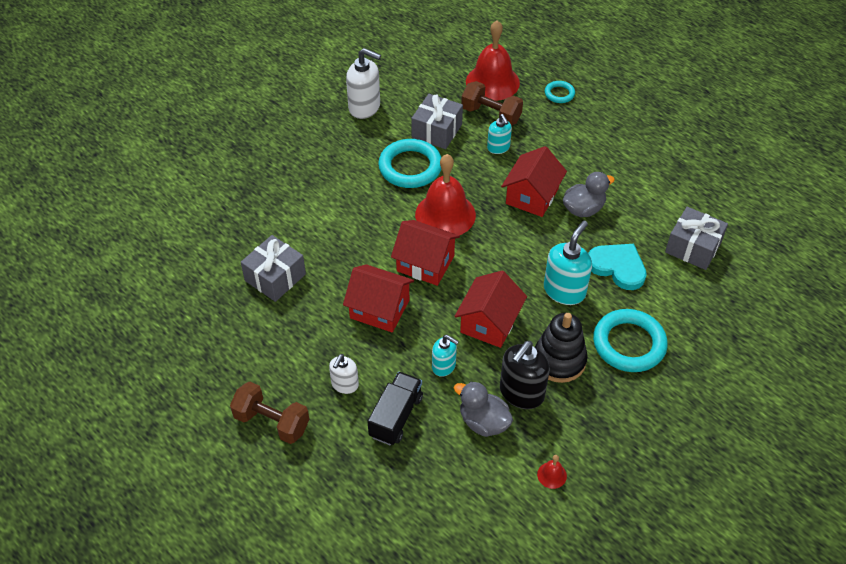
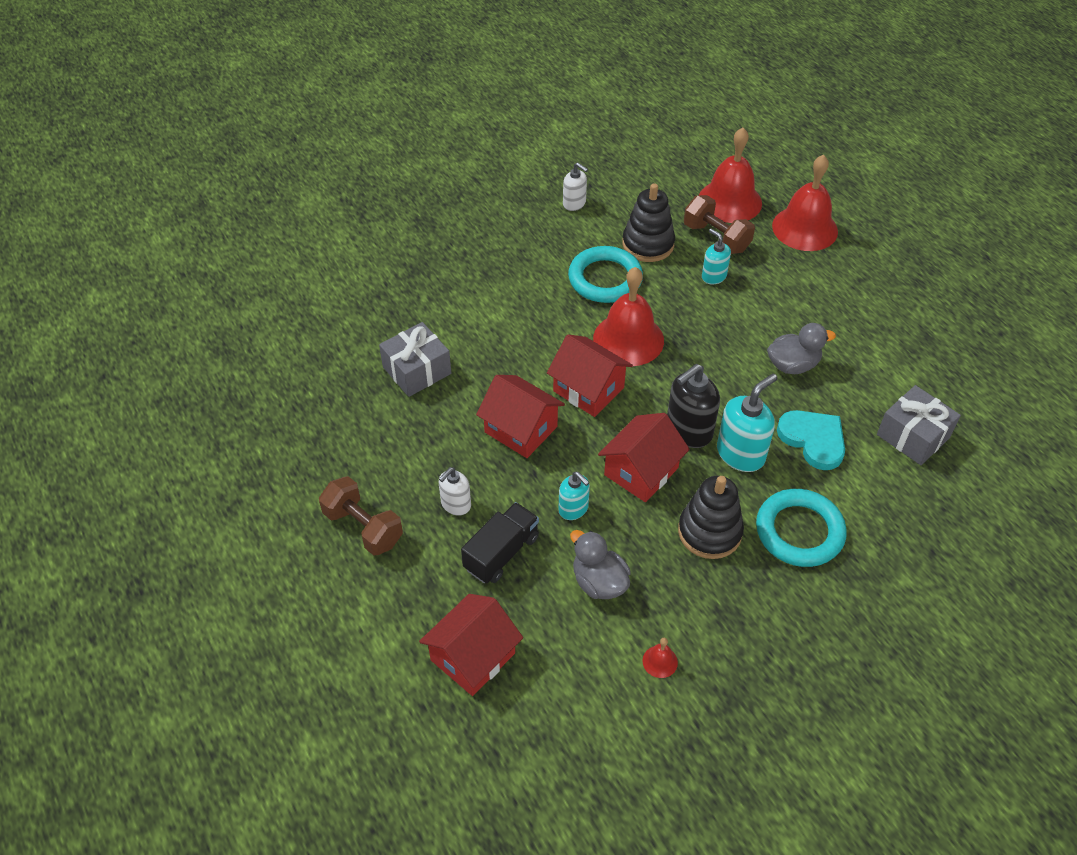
camera: 15 degrees right, 0 degrees up
white soap dispenser [346,48,381,119] -> white soap dispenser [563,163,588,211], size x0.60
grey gift [411,94,463,149] -> black stacking toy [622,183,675,262]
turquoise soap dispenser [487,114,512,154] -> turquoise soap dispenser turned 150 degrees clockwise [702,229,731,284]
black soap dispenser [500,341,550,409] -> black soap dispenser moved to [667,364,720,448]
red house [501,146,567,217] -> red house moved to [419,594,523,696]
turquoise ring [545,81,575,103] -> red bell [772,155,838,251]

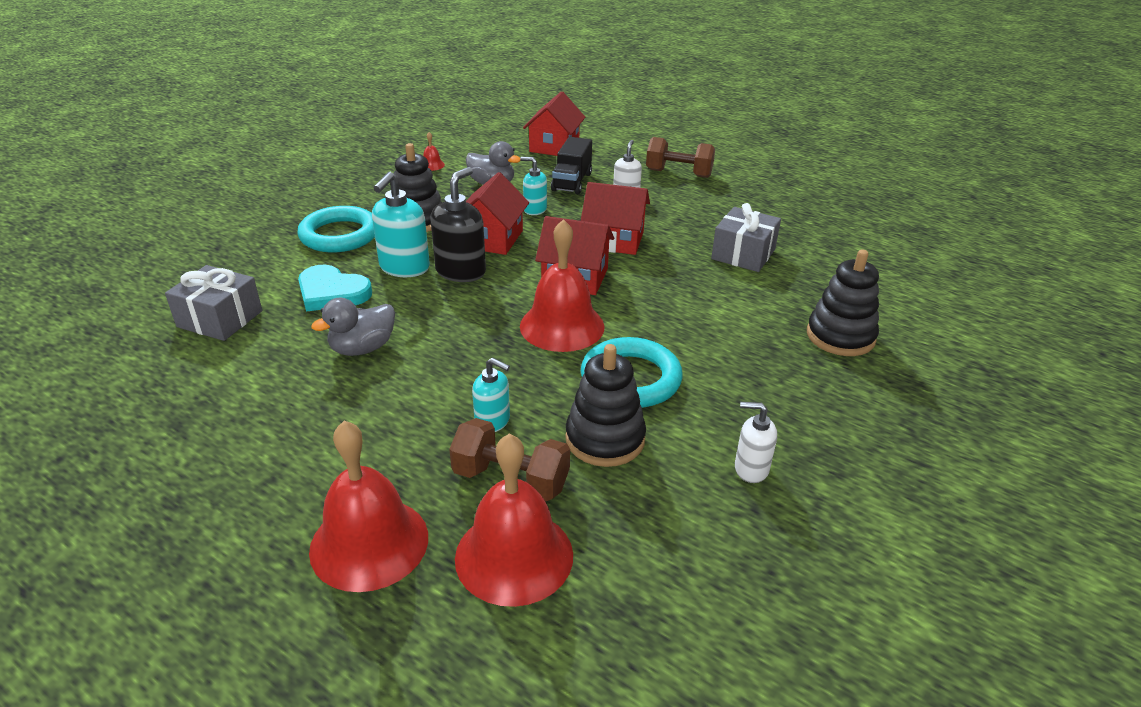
camera: 155 degrees right, 15 degrees down
none -> black stacking toy [807,250,879,356]

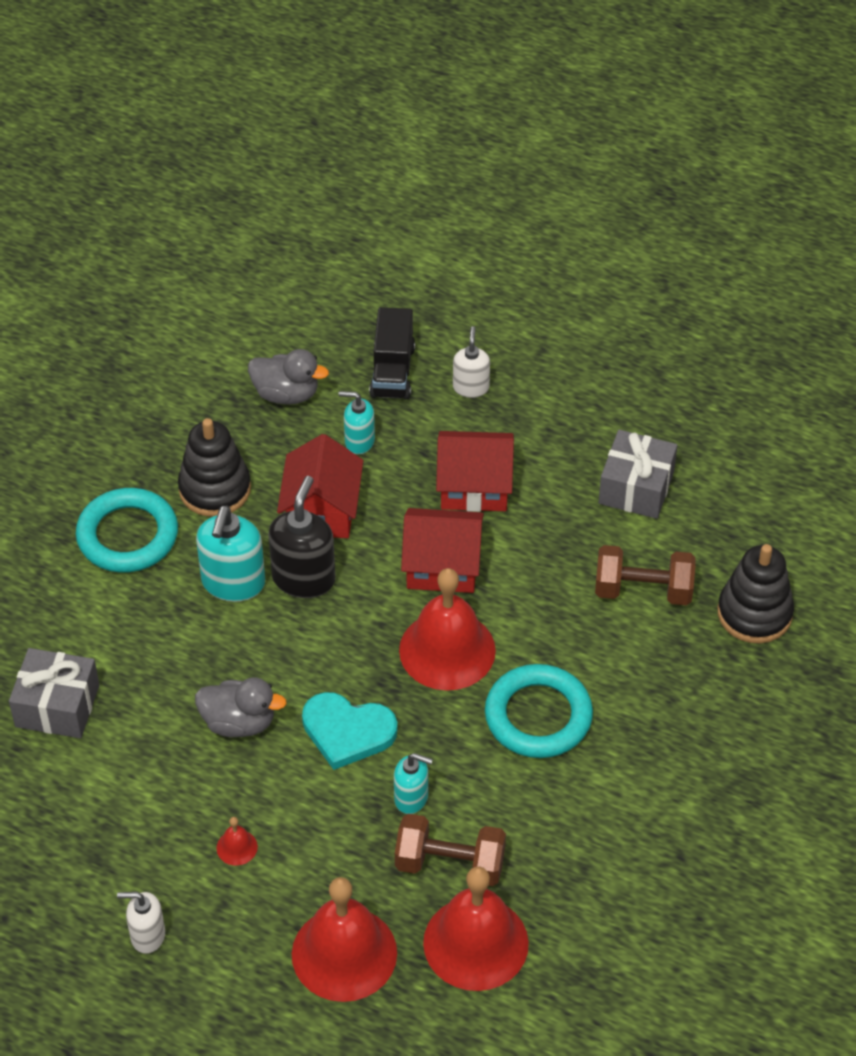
camera: 10 degrees left, 15 degrees up
turquoise heart [298,264,372,311] -> turquoise heart moved to [302,692,398,770]
grey duck [311,298,395,356] -> grey duck turned 120 degrees counterclockwise [195,678,287,737]
red bell [423,132,445,171] -> red bell moved to [217,817,258,866]
red house [523,91,585,156] -> none
black stacking toy [565,344,646,467] -> none
brown dumbbell [646,137,715,178] -> brown dumbbell moved to [595,545,695,605]
white soap dispenser [735,402,777,483] -> white soap dispenser moved to [117,892,165,954]

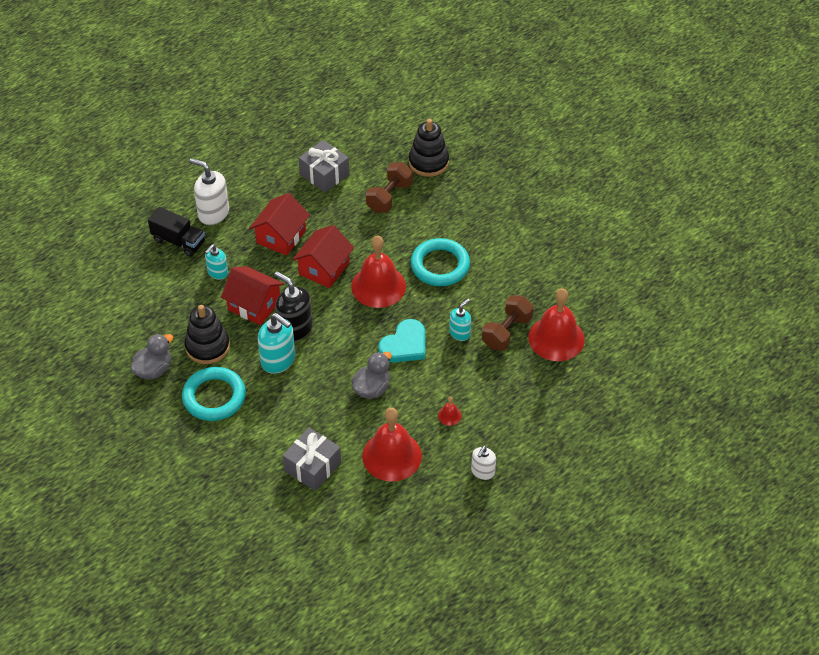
camera: 65 degrees left, 0 degrees up
grey duck [248,349,329,405] -> grey duck moved to [131,334,173,379]
red bell [292,877,397,1002] -> red bell moved to [362,408,422,482]
white soap dispenser [453,326,490,398] -> white soap dispenser [189,158,229,225], size x1.66

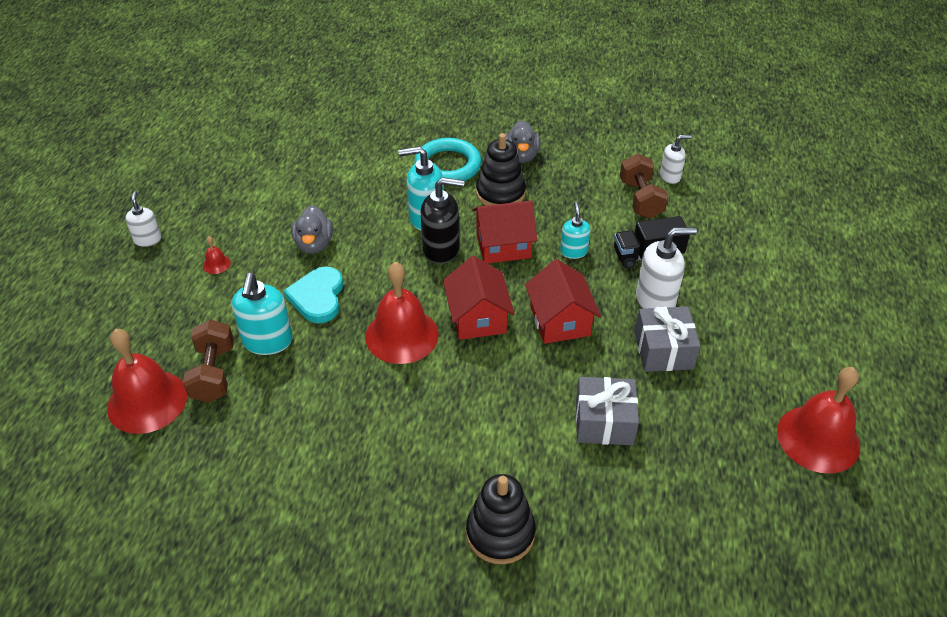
camera: 140 degrees right, 5 degrees down
grey gift [283,428,341,491] -> grey gift moved to [635,307,700,372]
red bell [362,408,422,482] -> red bell moved to [777,367,860,474]
brown dumbbell [366,162,413,213] -> brown dumbbell moved to [620,154,668,219]
turquoise ring [411,238,470,286] -> none
turquoise soap dispenser [449,298,471,341] -> turquoise soap dispenser [232,273,293,355], size x1.66
none -> white soap dispenser [660,135,692,184]

